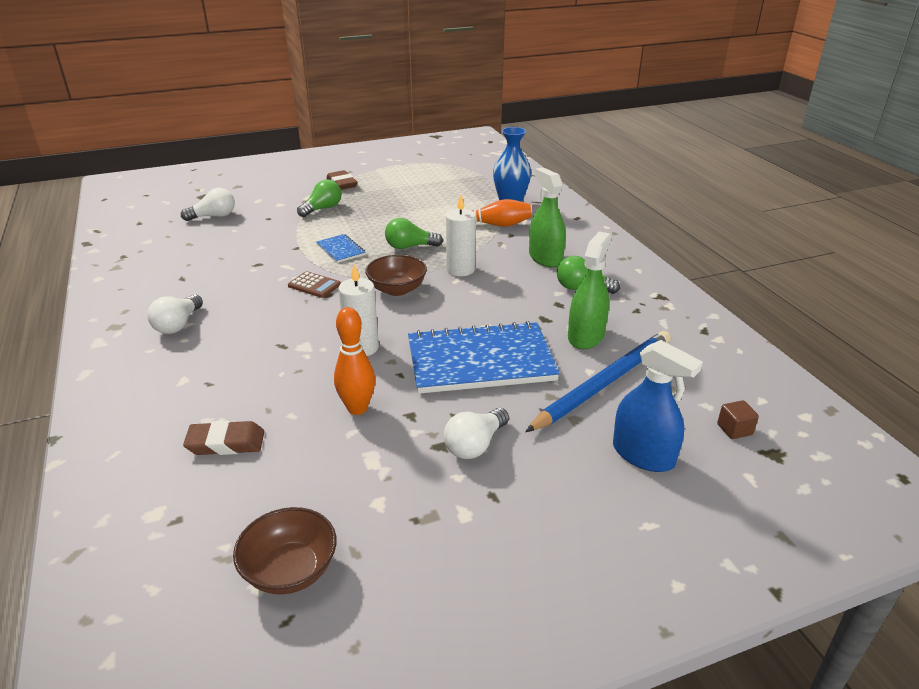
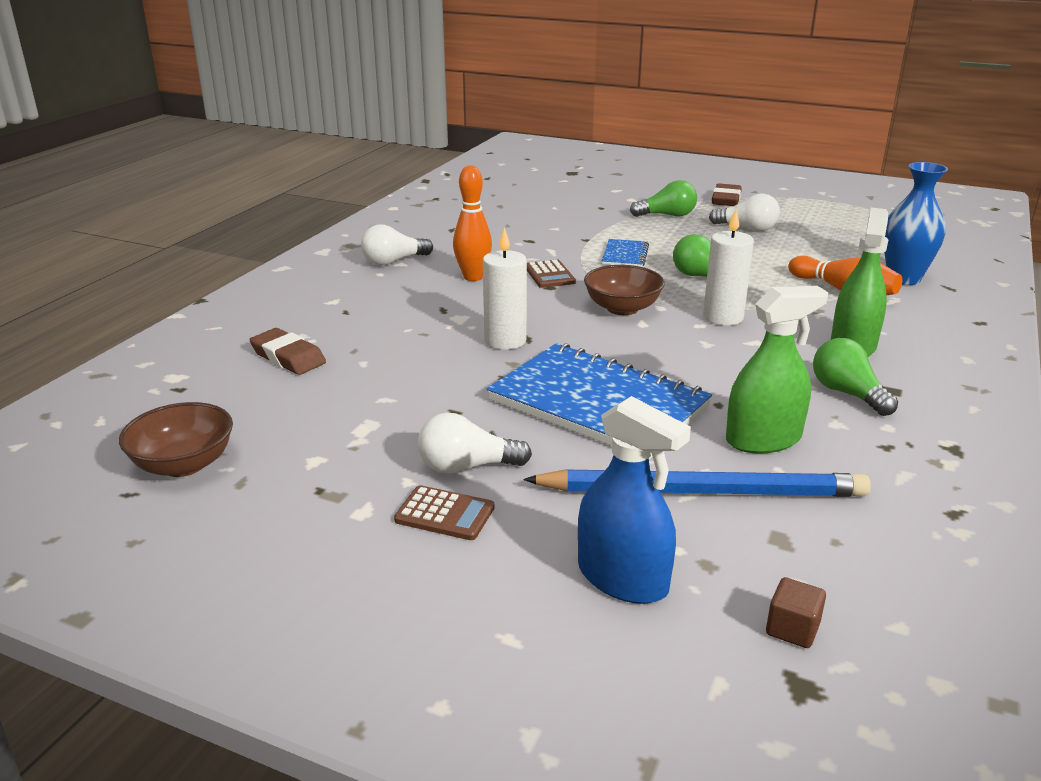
camera: 45 degrees right, 5 degrees down
white light bulb [181,188,235,221] -> white light bulb moved to [709,193,780,231]
orange bowling pin [334,307,375,415] -> orange bowling pin moved to [453,165,492,281]
blue spray bottle [613,340,703,472] -> blue spray bottle turned 45 degrees counterclockwise [578,396,691,604]
none -> brown calculator [394,485,495,540]

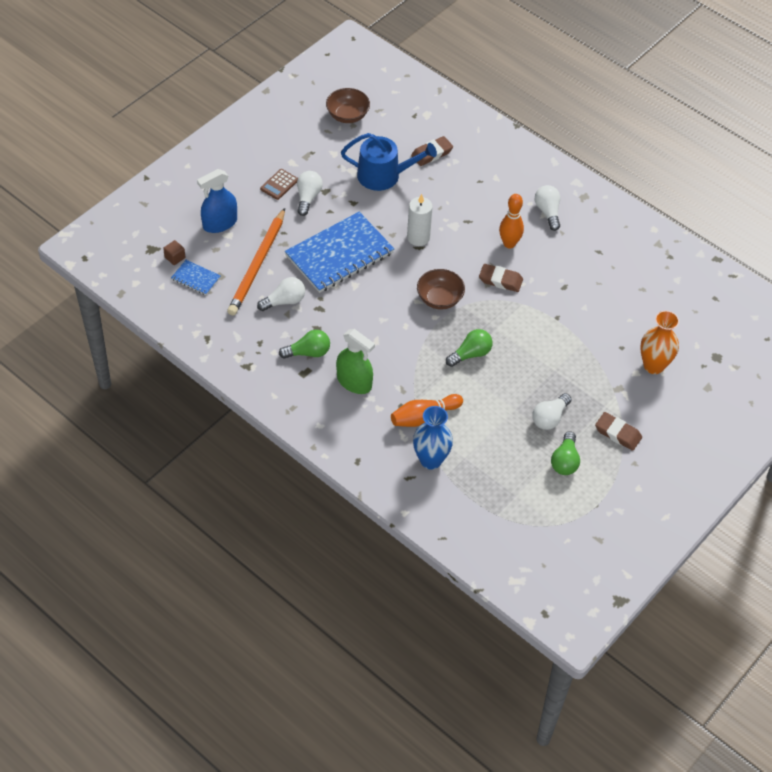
camera: 105 degrees right, 25 degrees up
blue pencil [523,469,871,497] -> orange pencil [227,208,285,316]
brown calculator [527,260,576,288] -> brown eraser [479,264,523,292]
blue notebook [602,239,649,267] -> blue notebook moved to [171,260,221,295]
green light bulb [630,180,697,217] -> green light bulb moved to [551,431,580,475]
white candle [703,209,754,326] -> none
green spray bottle [726,286,828,454] -> white light bulb [257,277,305,311]
none -> blue watering can [341,133,437,191]
none -> orange vase [640,310,679,374]

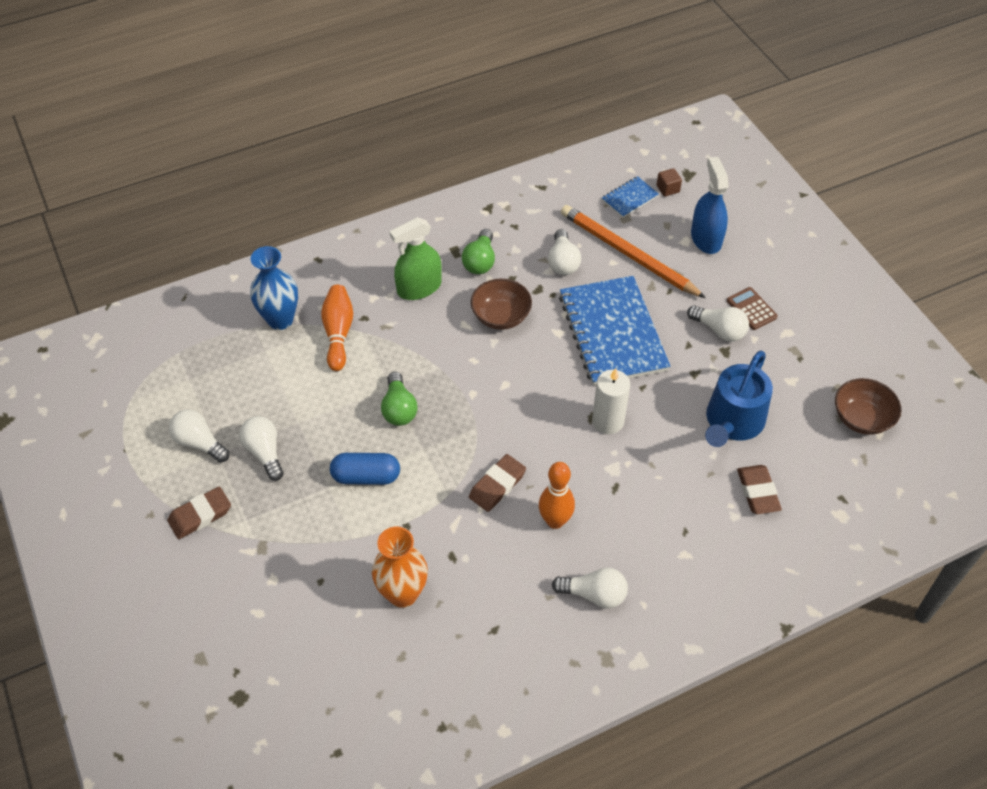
camera: 115 degrees right, 0 degrees up
brown bowl [417,269,465,310] -> brown bowl moved to [471,279,532,330]
green light bulb [551,431,580,475] -> white light bulb [169,410,230,463]
orange vase [640,310,679,374] -> orange vase moved to [372,527,428,608]
none -> blue capsule [330,453,400,485]

